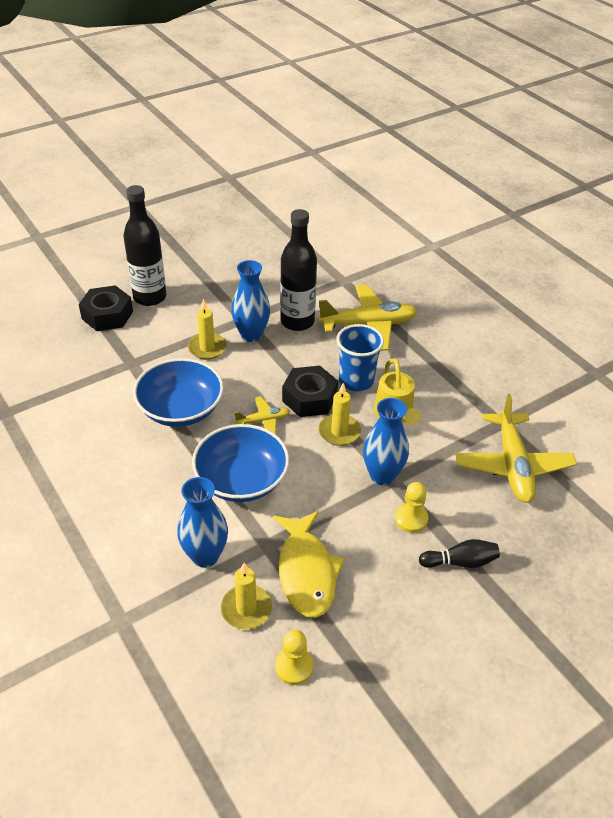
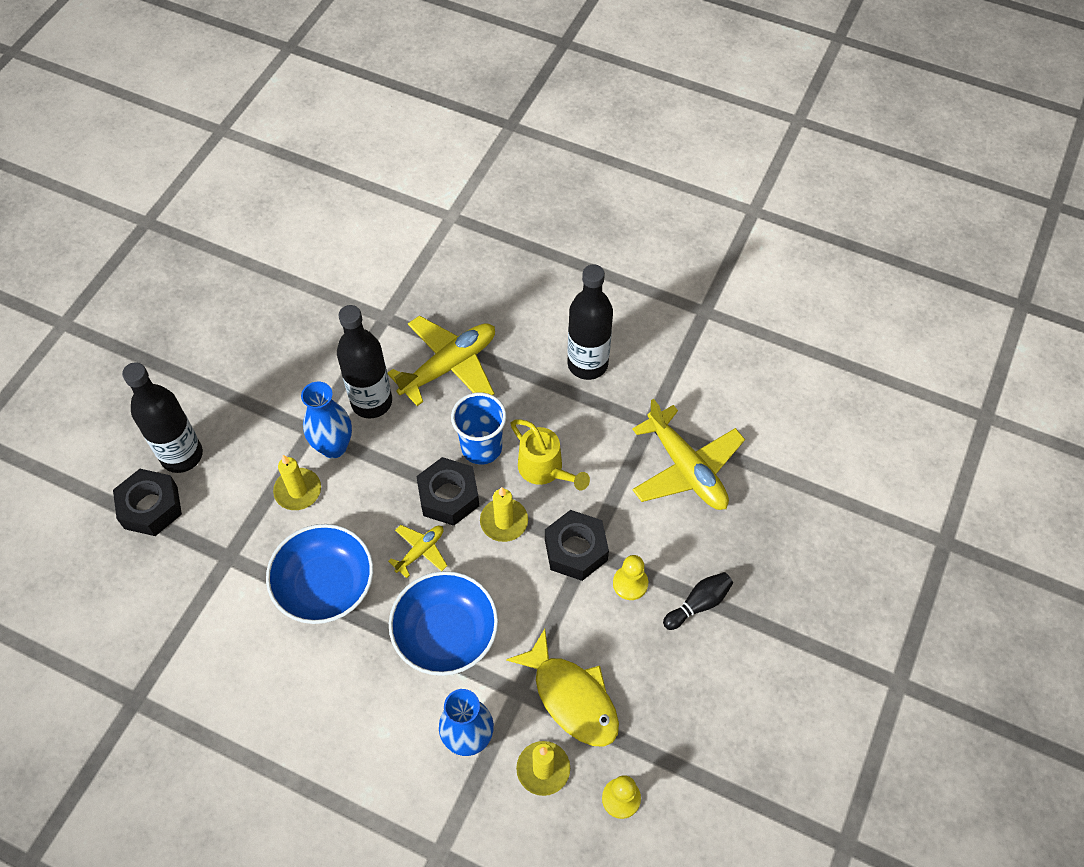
camera: 30 degrees left, 15 degrees up
blue vase [363,398,409,486] -> black nut [545,510,609,581]
none -> black bottle [568,264,613,380]

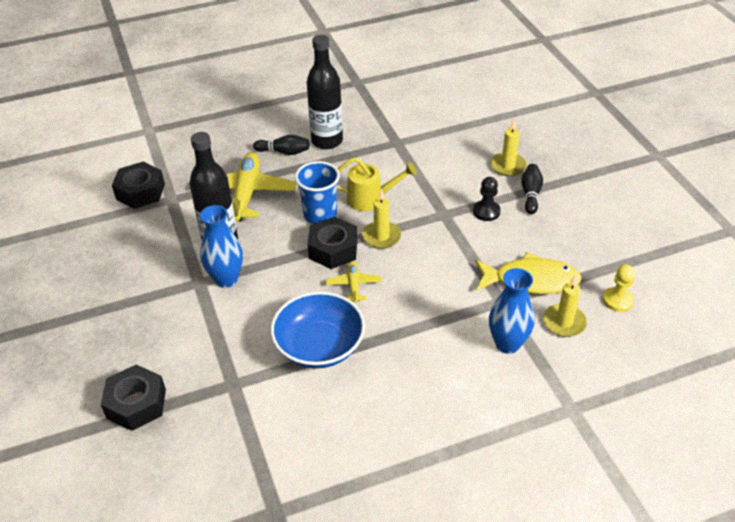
camera: 45 degrees left, 15 degrees down
black bottle [122,362,203,473] -> none
yellow candle [273,455,321,510] -> yellow candle moved to [490,120,527,176]
blue bowl [389,571,498,676] -> none
black nut [545,510,609,581] -> black nut moved to [112,162,165,209]
yellow pawn [613,555,648,600] -> black pawn [473,177,501,221]
yellow plane [632,399,745,510] -> none
none -> black bowling pin [253,135,310,155]

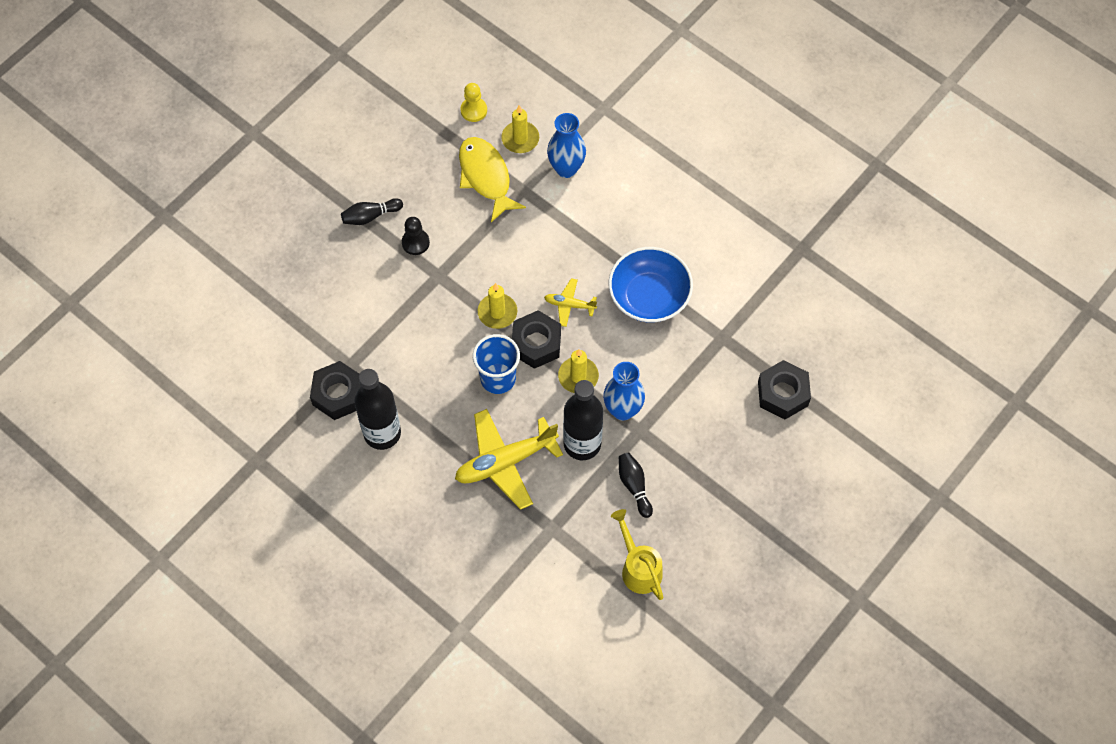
camera: 120 degrees left, 20 degrees up
black nut [112,162,165,209] -> black nut moved to [310,361,361,420]
black bowling pin [253,135,310,155] -> black bowling pin moved to [619,453,653,518]
yellow plane [326,261,382,303] -> yellow plane turned 45 degrees clockwise [544,278,597,327]
yellow watering can [337,158,417,211] -> yellow watering can moved to [611,509,663,600]
yellow candle [490,120,527,176] -> yellow candle moved to [558,349,599,393]

